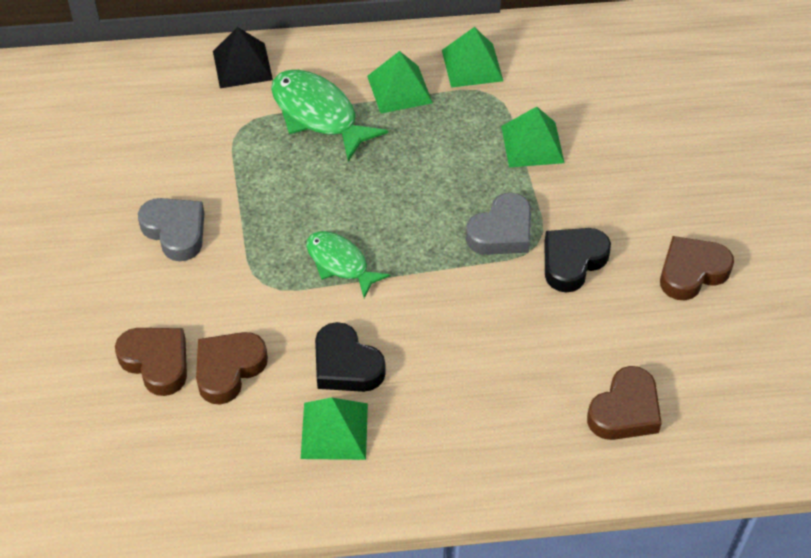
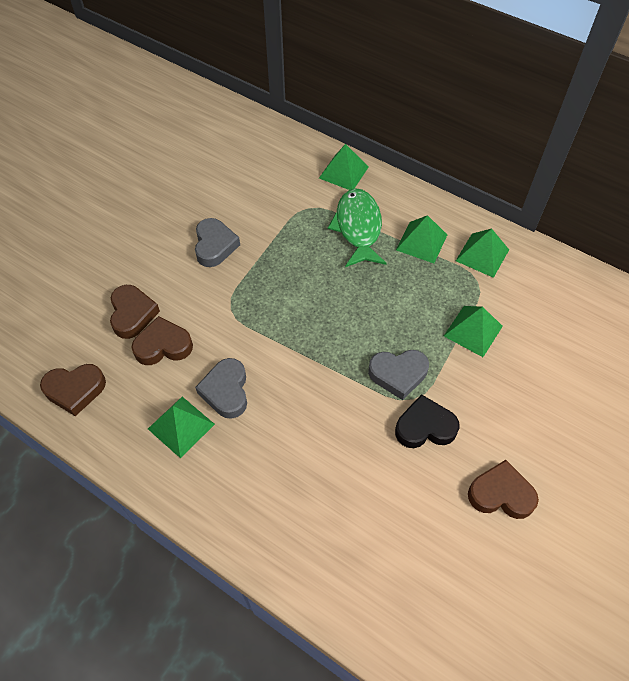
camera: 40 degrees right, 5 degrees up
black pyramid [213,27,273,88] -> green pyramid [319,144,369,190]
green fish [306,231,390,298] -> none
black heart [315,322,386,392] -> grey heart [195,358,247,419]
brown heart [587,366,662,440] -> brown heart moved to [40,364,106,416]

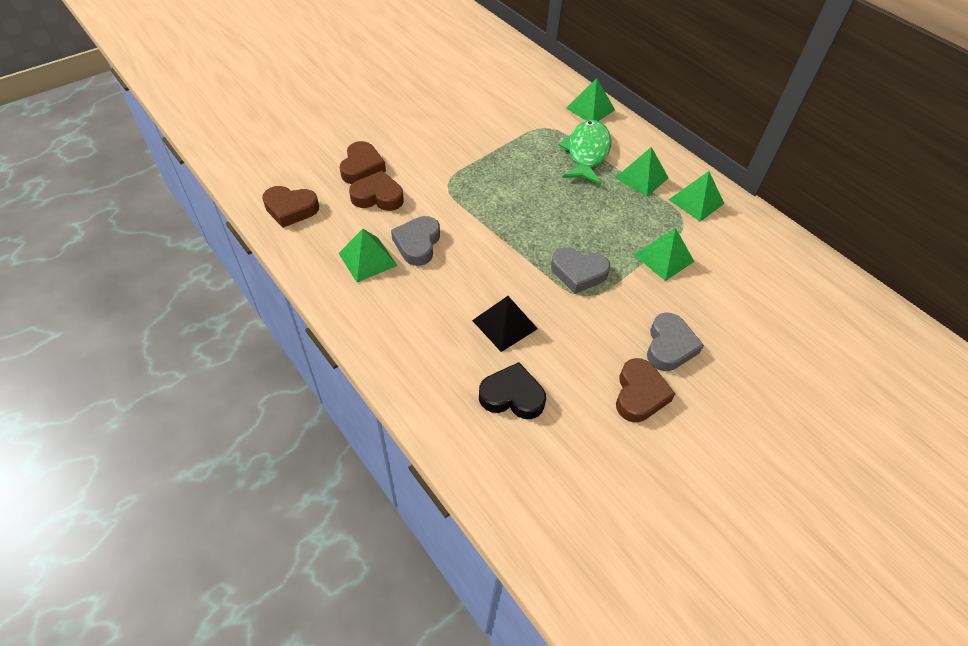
camera: 15 degrees right, 5 degrees down
grey heart [195,218,240,267] -> grey heart moved to [647,312,704,371]
black heart [395,394,460,448] -> black heart moved to [479,362,546,419]
brown heart [468,460,539,519] -> brown heart turned 75 degrees clockwise [616,358,675,422]
none -> black pyramid [472,296,538,352]

